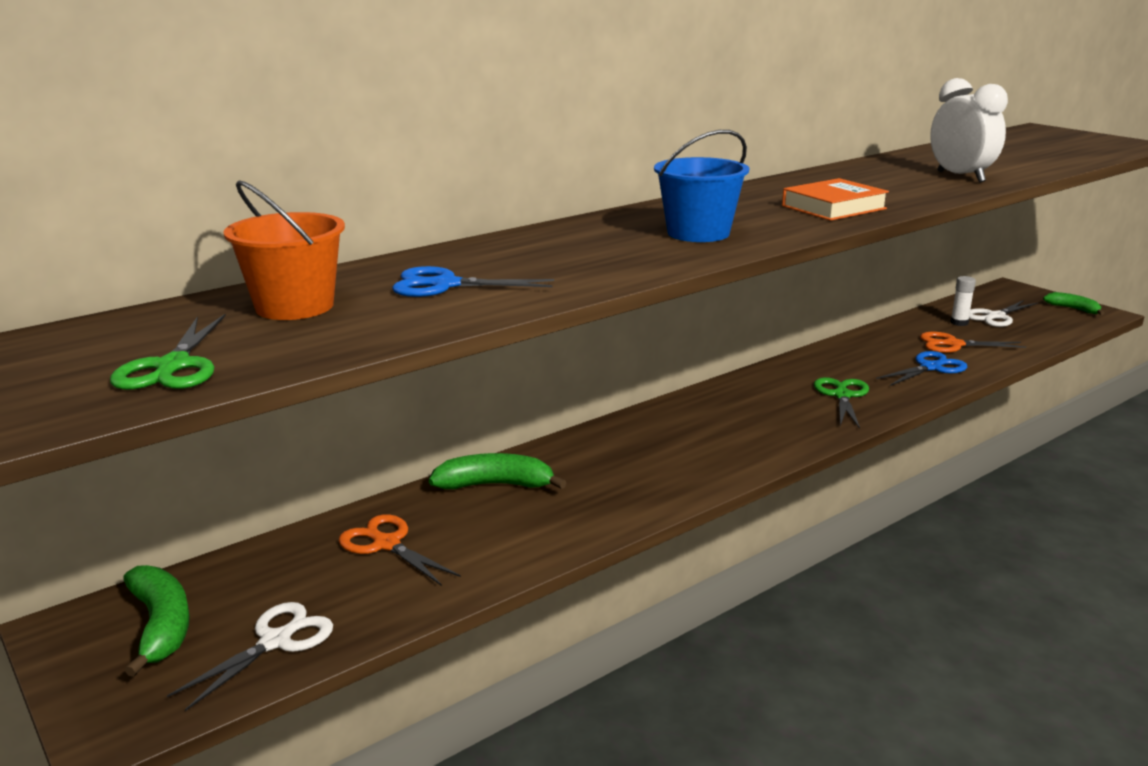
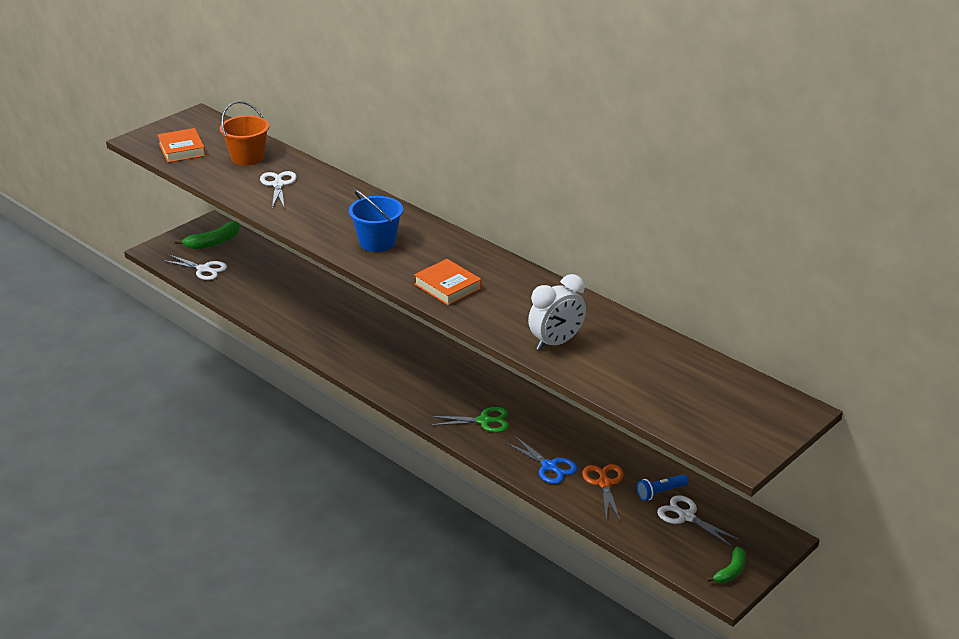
camera: 80 degrees right, 10 degrees up
green scissors [110,314,226,390] -> orange book [157,128,206,163]
orange scissors [339,514,461,586] -> none
blue scissors [392,266,554,297] -> white scissors [260,171,297,209]
green banana [429,453,567,489] -> none
white glue stick [950,276,976,326] -> blue flashlight [637,474,688,501]

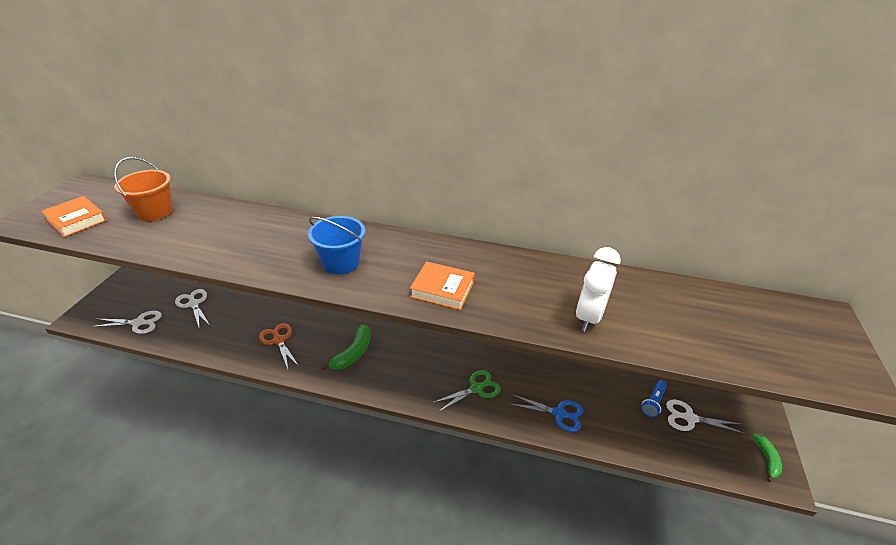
camera: 30 degrees left, 5 degrees up
green banana [175,221,240,249] -> green banana moved to [320,324,371,370]
white scissors [260,171,297,209] -> white scissors moved to [175,289,210,330]
orange scissors [582,464,624,521] -> orange scissors moved to [259,323,299,369]

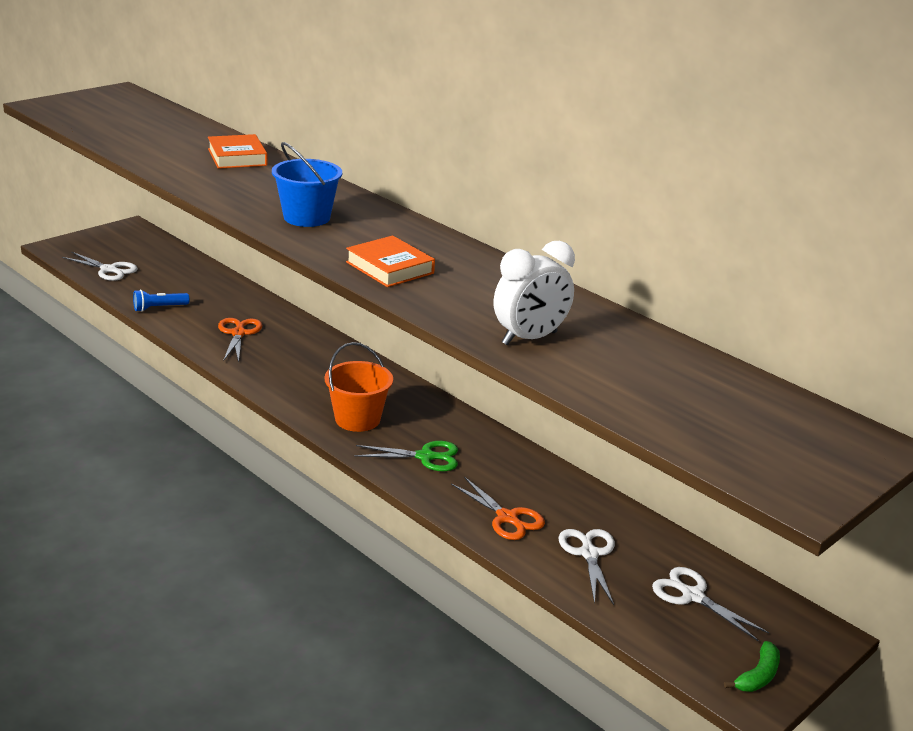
camera: 30 degrees right, 10 degrees down
orange book [41,196,107,237] -> orange book moved to [208,134,267,169]
orange bucket [114,157,173,221] -> orange bucket moved to [325,342,393,432]
white scissors [175,289,210,330] -> white scissors moved to [558,529,615,605]
green banana [320,324,371,370] -> none
blue scissors [510,394,583,432] -> orange scissors [451,477,545,540]
blue flashlight [641,380,667,417] -> blue flashlight moved to [133,289,189,312]

